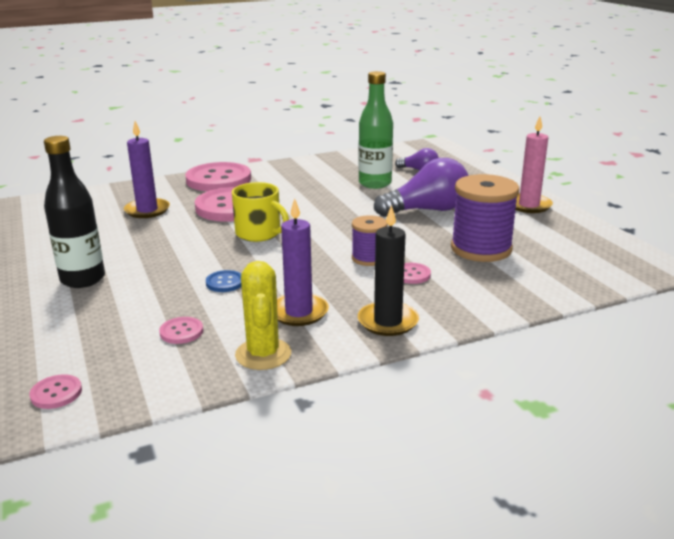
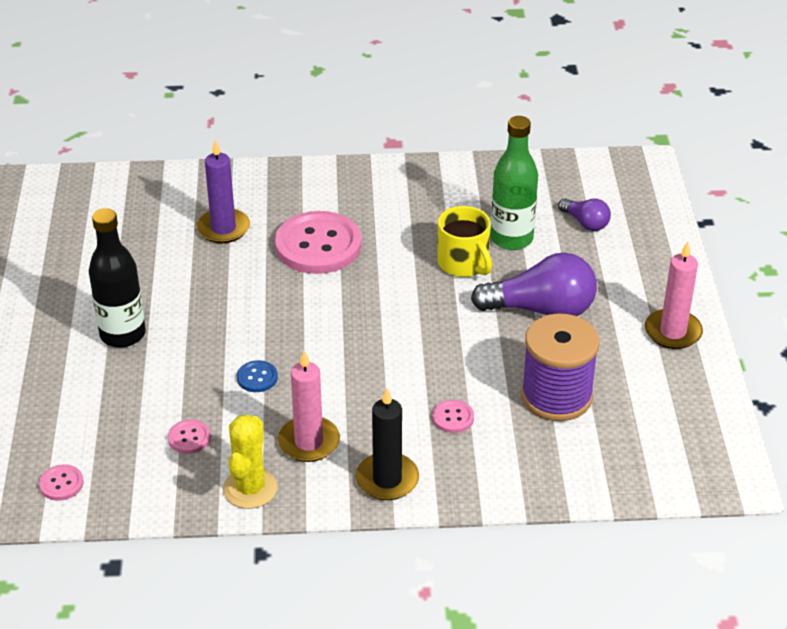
camera: 20 degrees right, 15 degrees up
pink button [185,162,251,191] -> none
yellow mug [232,182,289,242] -> yellow mug moved to [437,206,492,277]
purple candle [277,198,329,326] -> pink candle [278,351,340,462]
purple spool [352,215,388,266] -> none

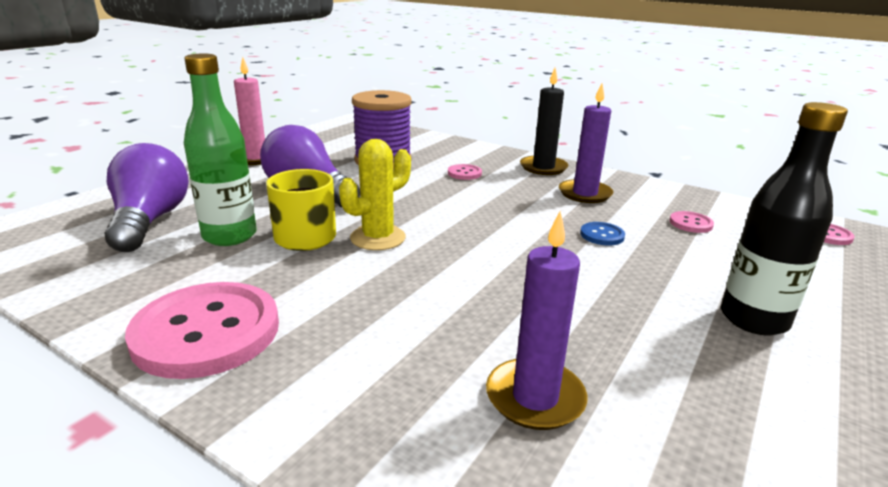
camera: 145 degrees left, 15 degrees down
yellow cactus [223,414,277,509] -> yellow cactus moved to [339,139,411,250]
pink button [275,211,362,274] -> pink button moved to [125,282,279,379]
pink candle [278,351,340,462] -> purple candle [559,83,613,203]
purple light bulb [558,198,611,231] -> purple light bulb [105,143,189,252], size x1.92

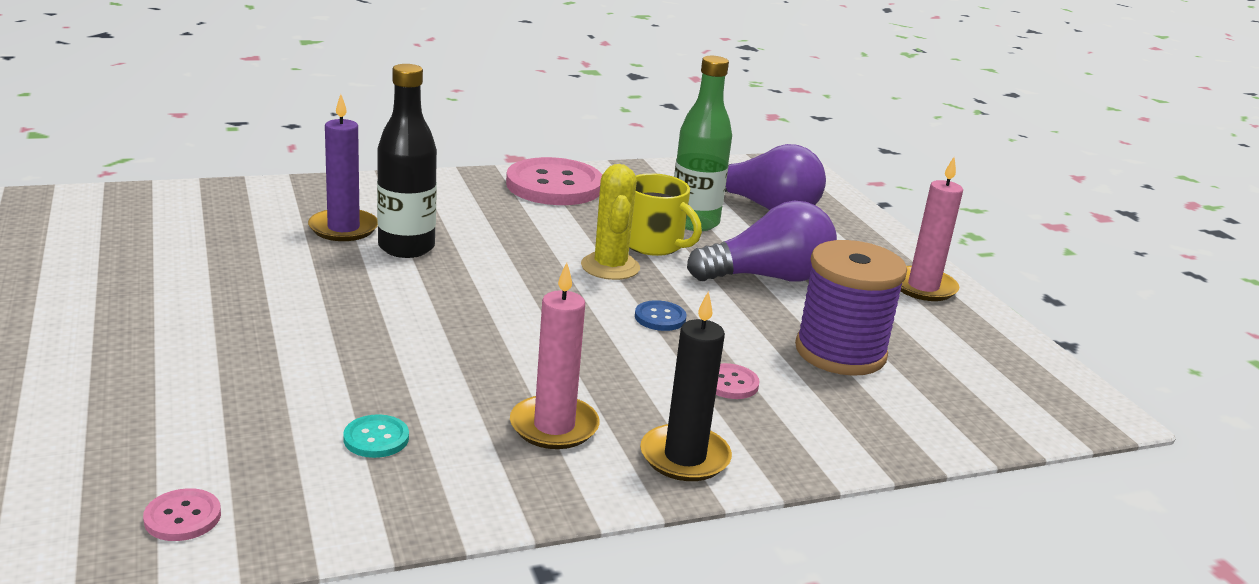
camera: 125 degrees right, 0 degrees up
purple candle [559,83,613,203] -> pink candle [510,262,600,449]
blue button [580,222,625,246] -> blue button moved to [635,300,687,331]
pink button [669,211,714,233] -> turquoise button [343,415,409,458]
black bottle [721,102,848,335] -> black bottle moved to [377,64,437,258]

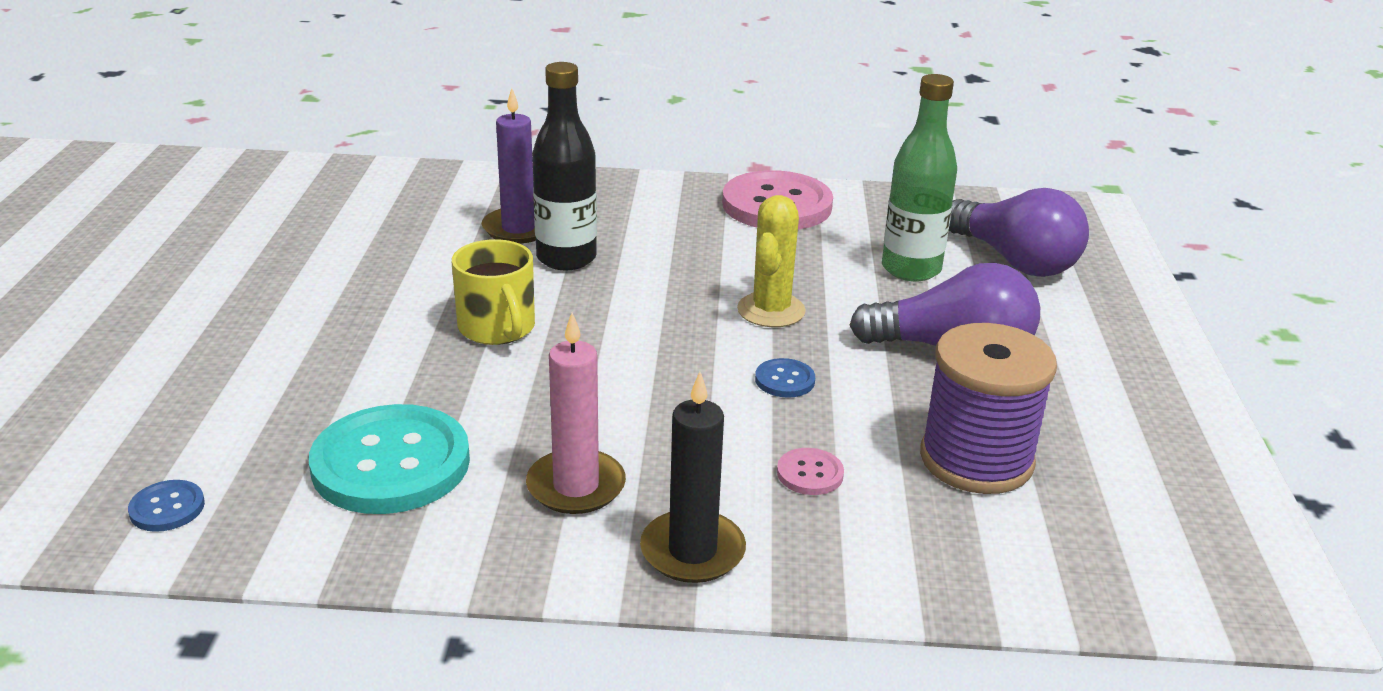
camera: 25 degrees right, 5 degrees up
pink button [143,488,221,541] -> blue button [128,480,205,532]
turquoise button [343,415,409,458] -> turquoise button [309,404,470,514], size x2.32
yellow mug [629,173,702,256] -> yellow mug moved to [452,239,535,345]
pink candle [901,157,963,301] -> none

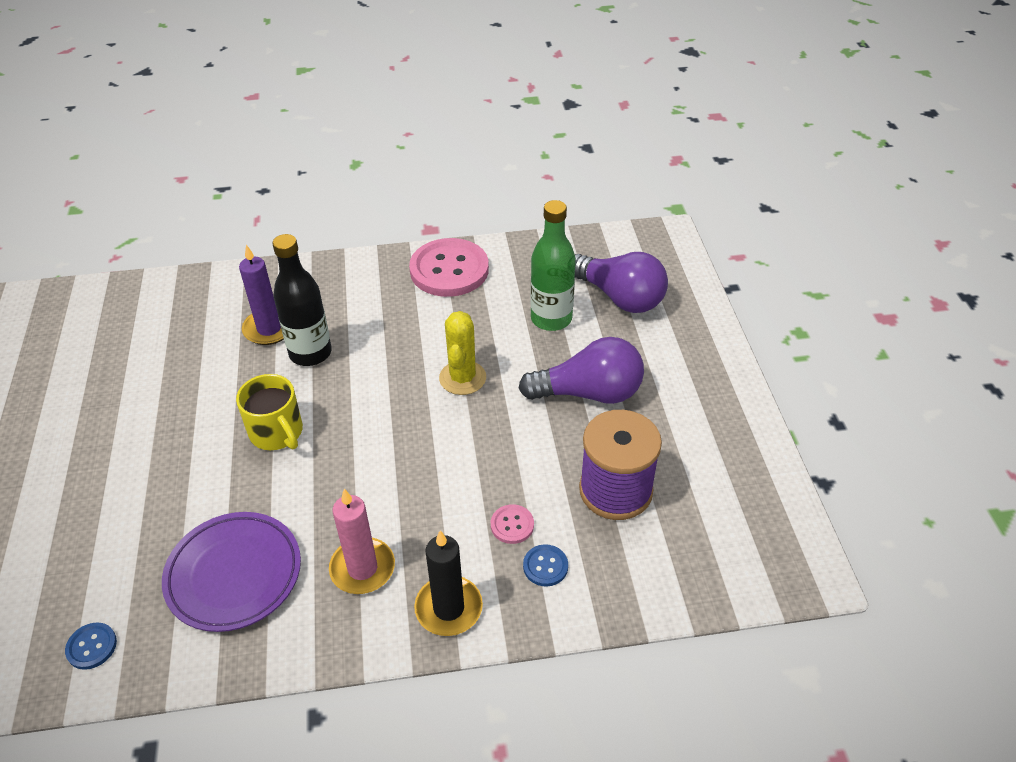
camera: 10 degrees left, 15 degrees up
turquoise button [309,404,470,514] -> purple plate [162,512,301,632]
blue button [755,358,815,398] -> blue button moved to [523,544,568,586]

